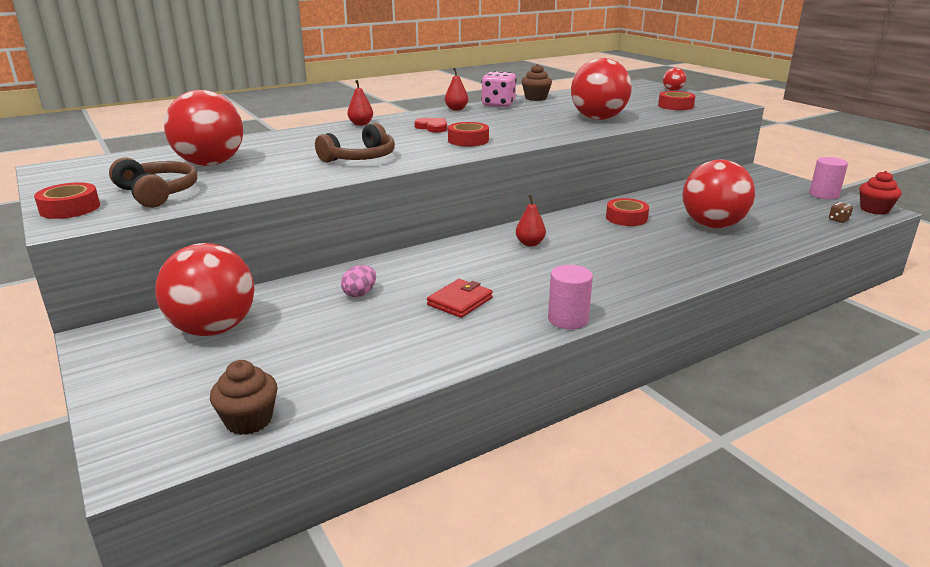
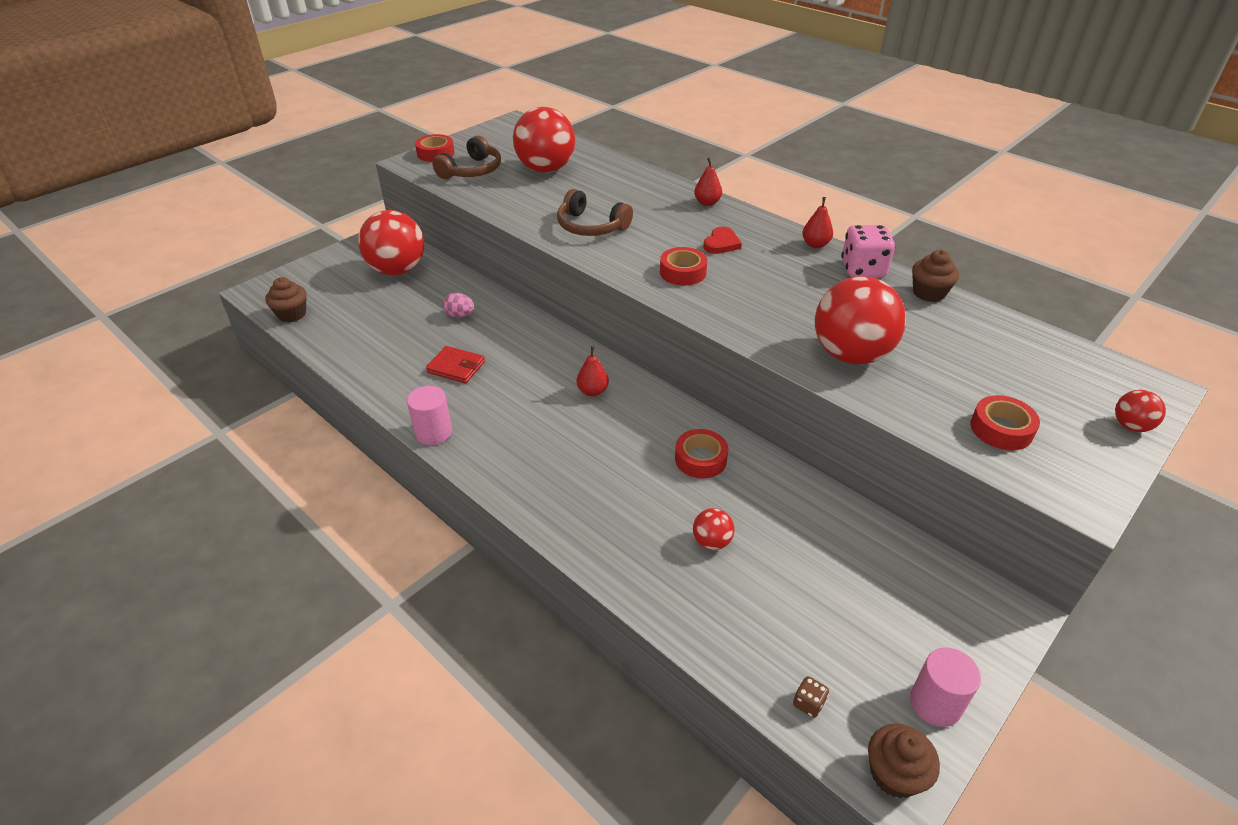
camera: 75 degrees right, 15 degrees up
red ball [682,160,755,228] -> red ball [693,508,734,550], size x0.45
red cupcake [859,171,901,215] -> brown cupcake [868,724,940,798]

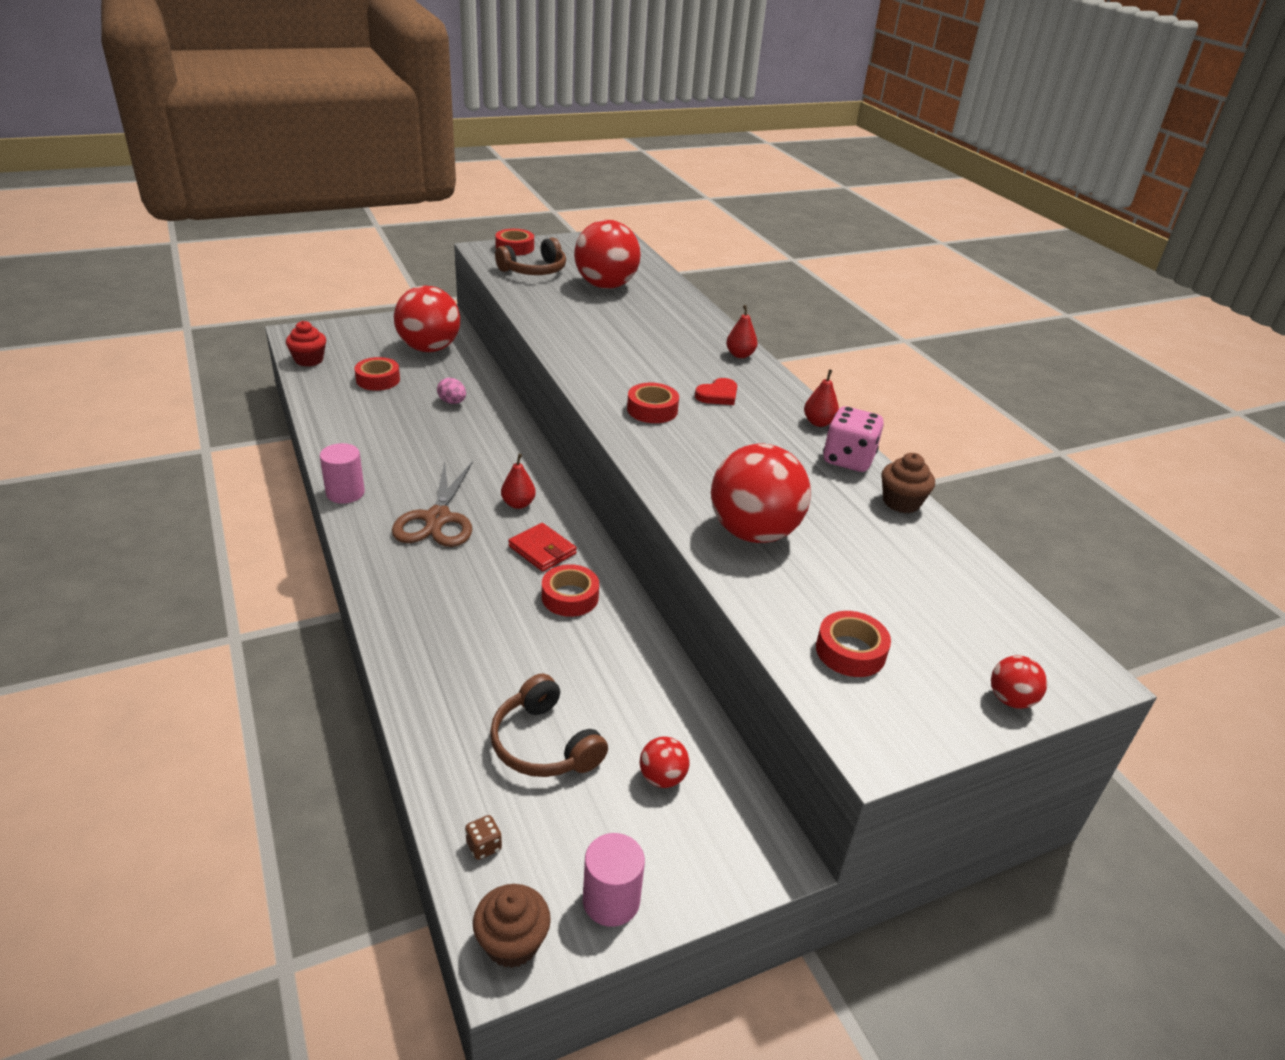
camera: 20 degrees right, 5 degrees down
brown cupcake [265,277,307,322] -> red cupcake [286,321,326,367]
red wallet [426,346,485,383] -> red wallet moved to [508,523,577,572]
brown headphones [557,189,633,236] -> brown headphones moved to [490,673,608,777]
red ball [693,508,734,550] -> red ball moved to [640,737,690,788]
none -> red tape [354,357,400,391]
none -> brown scissors [392,461,473,547]

